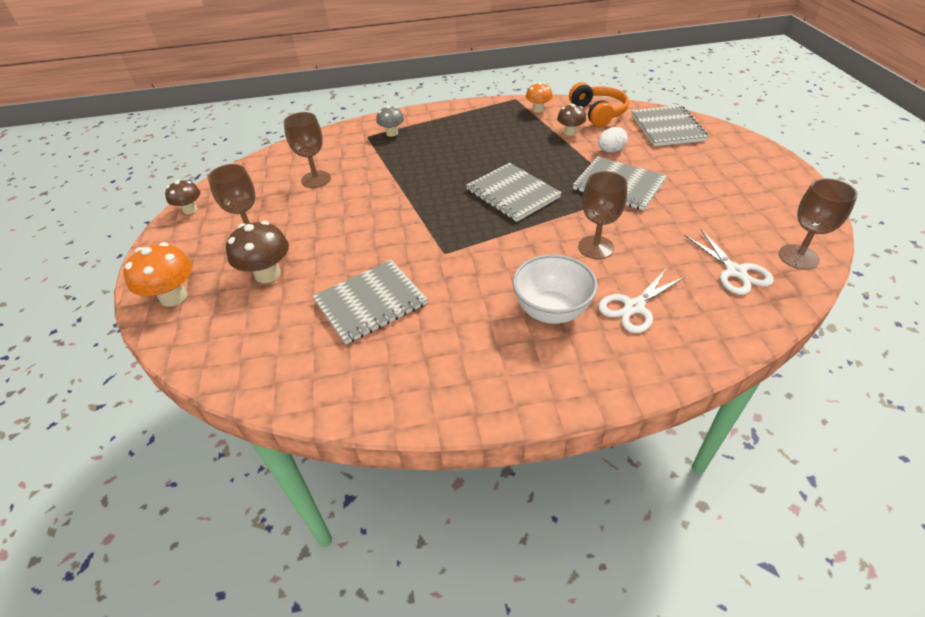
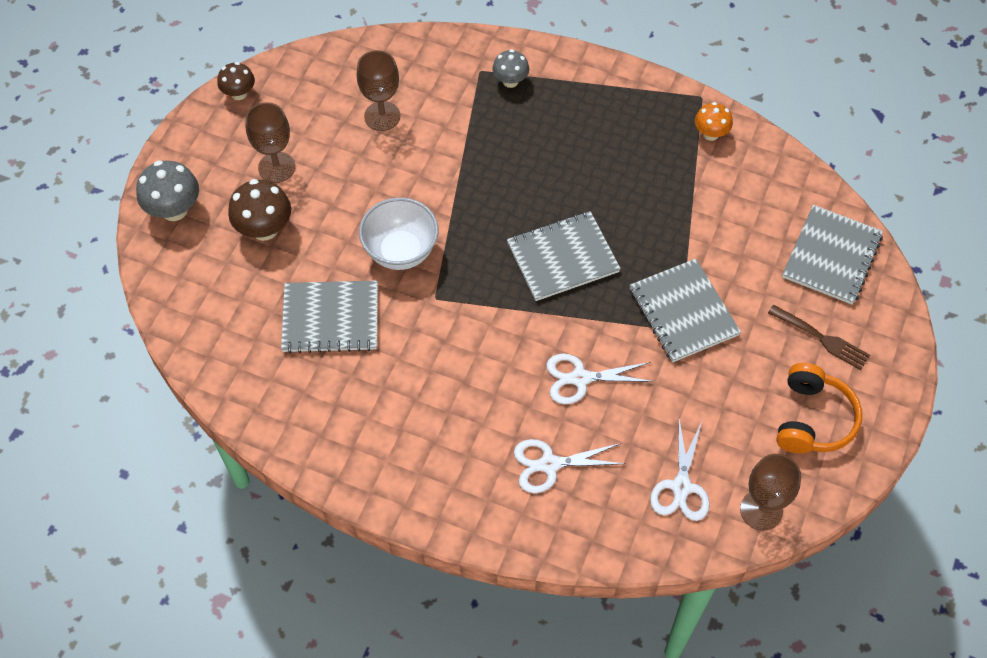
camera: 30 degrees right, 15 degrees up
orange mushroom [123,242,192,307] -> grey mushroom [136,160,199,221]
grey notebook [466,163,562,222] -> grey notebook turned 75 degrees clockwise [507,211,621,301]
white bowl [512,254,598,324] -> white bowl moved to [359,197,439,270]
brown mushroom [557,104,586,136] -> none
orange headphones [569,82,629,127] -> orange headphones moved to [776,363,862,454]
brown goblet [578,171,628,259] -> white scissors [546,354,654,404]
white egg [598,127,628,152] -> none
none -> brown fork [768,305,870,370]

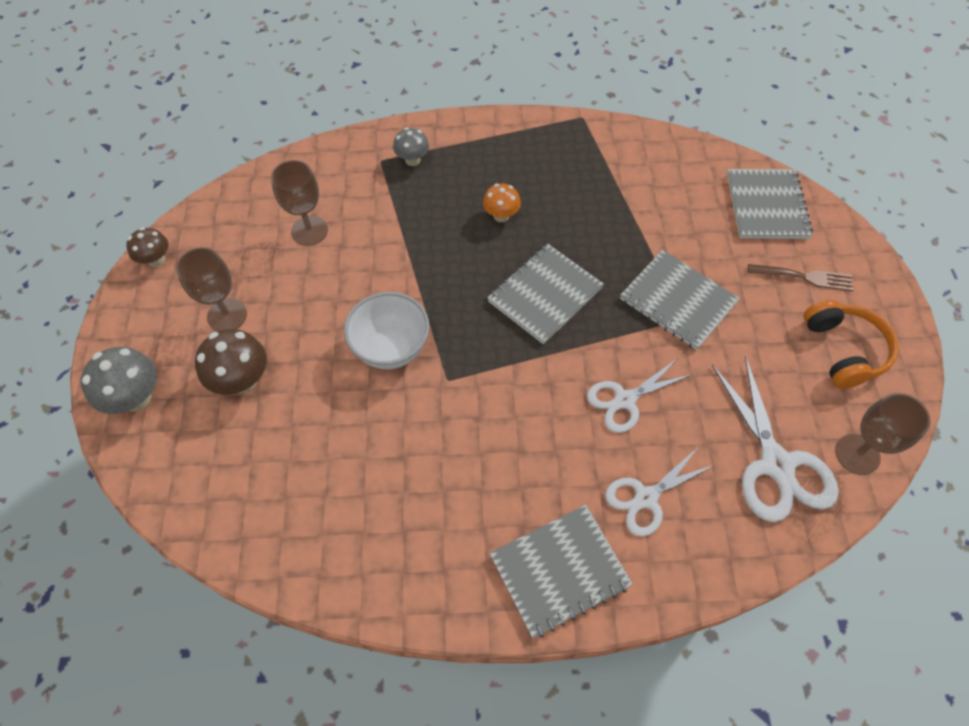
camera: 25 degrees left, 0 degrees up
grey notebook [281,281,378,353] -> grey notebook moved to [490,505,633,638]
white scissors [650,419,710,521] -> white scissors [712,355,839,522], size x1.55
orange mushroom [695,102,733,141] -> orange mushroom moved to [483,183,521,222]

